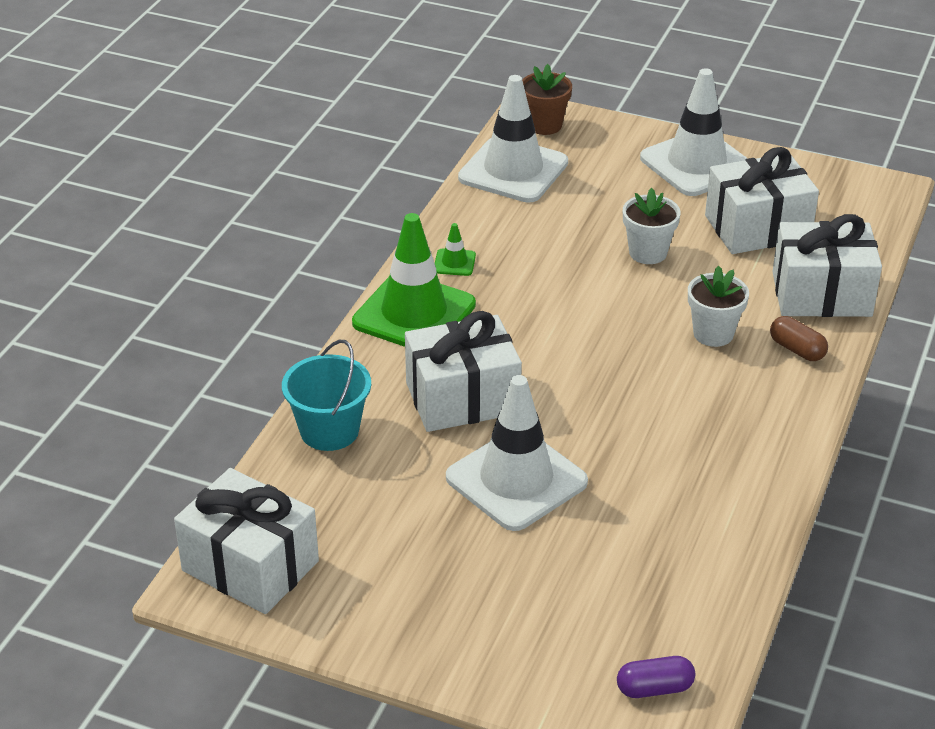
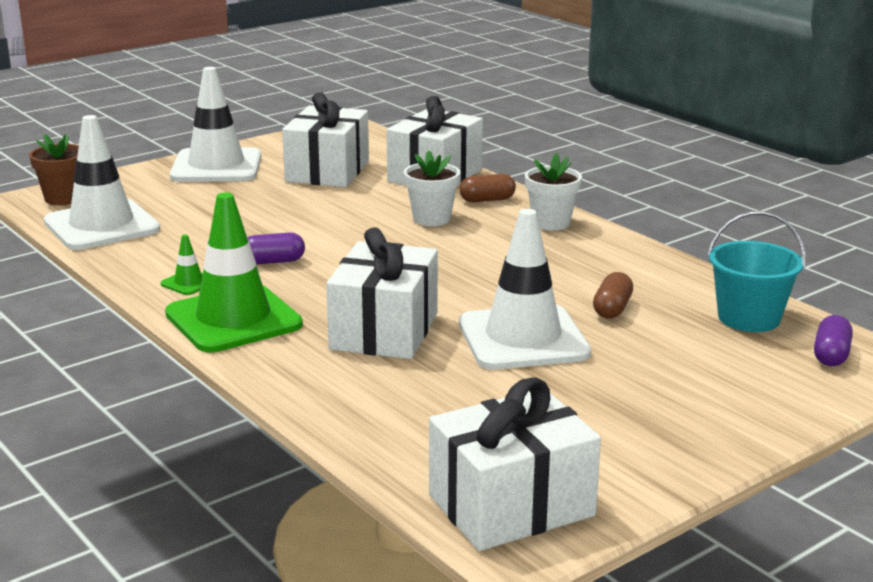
camera: 60 degrees left, 15 degrees down
turquoise bucket [282,340,371,451] -> turquoise bucket moved to [708,211,805,332]
white flower pot [623,188,681,264] -> white flower pot moved to [525,153,582,231]
none -> purple capsule [247,232,305,265]
none -> brown capsule [593,272,633,319]

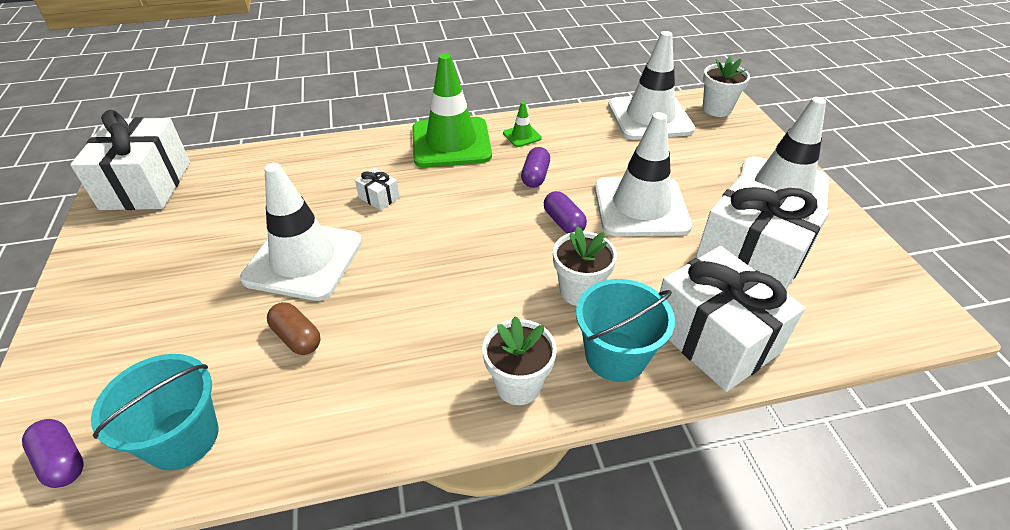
camera: 115 degrees right, 20 degrees up
brown flower pot [29,134,79,205] -> white flower pot [703,56,750,117]
white gift [326,227,438,359] -> white gift [355,168,400,210], size x0.41
brown capsule [459,174,516,202] -> turquoise bucket [576,279,675,382]
none -> purple capsule [544,191,587,234]
none -> white traffic cone [594,112,692,236]

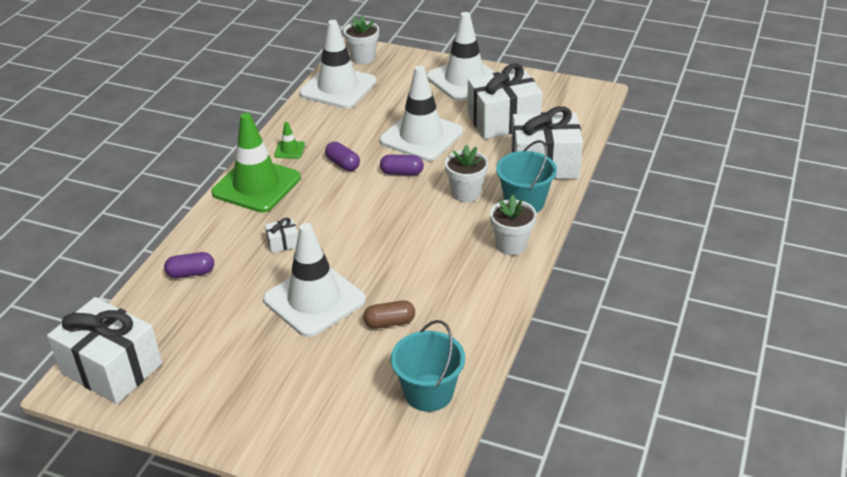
camera: 55 degrees left, 5 degrees down
purple capsule [22,419,84,488] -> purple capsule moved to [164,252,214,278]

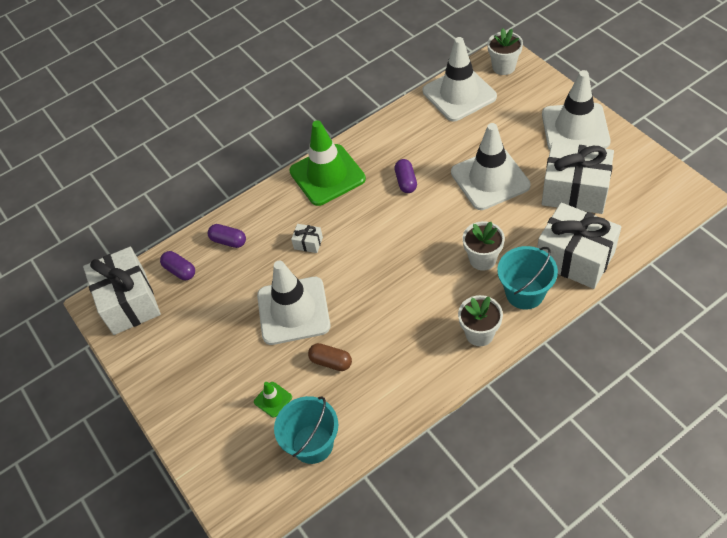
camera: 40 degrees right, 15 degrees up
green traffic cone [274,122,305,159] -> green traffic cone moved to [254,382,292,417]
purple capsule [380,154,424,175] -> purple capsule moved to [160,251,195,280]

